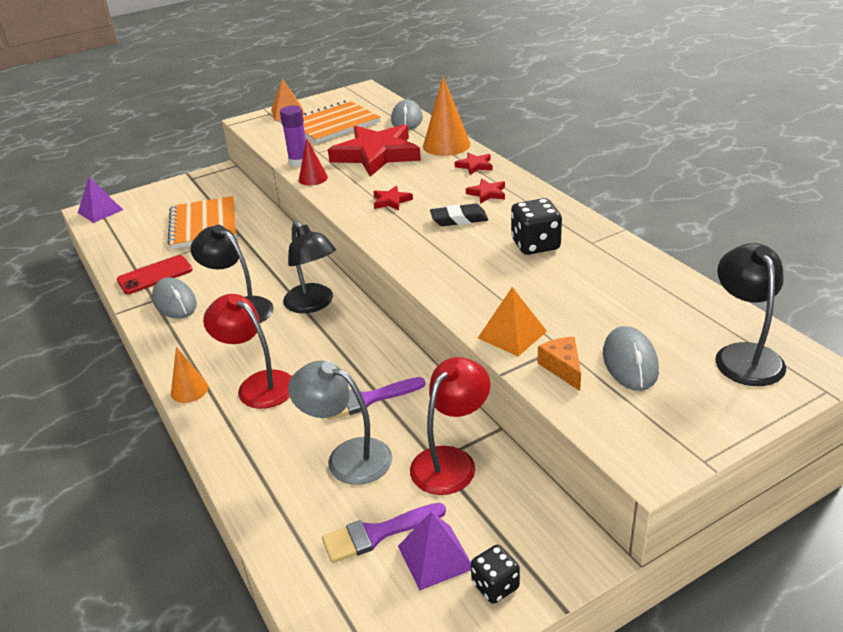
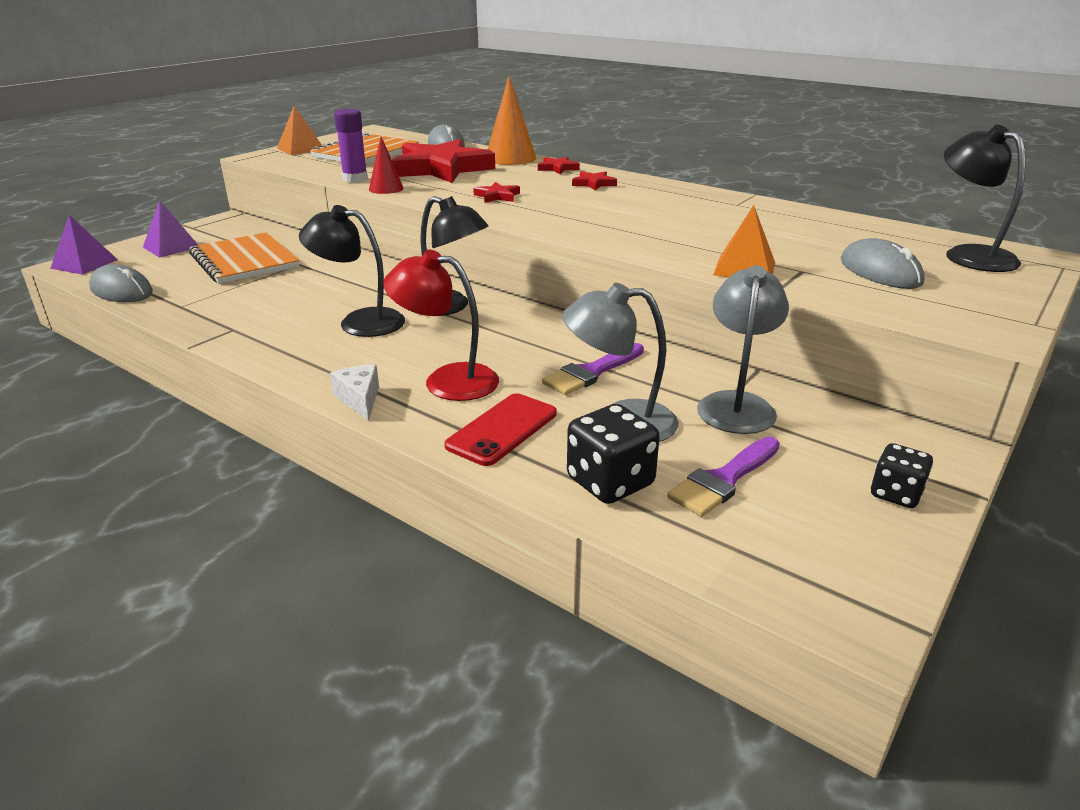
camera: 25 degrees left, 5 degrees down
red phone [117,255,193,294] -> red phone moved to [444,393,557,466]
grey mouse [152,277,197,319] -> grey mouse moved to [89,264,153,302]
orange cone [171,347,208,403] -> white cheese [330,365,379,421]
purple pyramid [398,512,471,591] -> purple pyramid moved to [143,200,198,258]
red lamp [410,357,490,495] -> grey lamp [697,265,789,434]
black eraser [430,204,488,226] -> none
black dice [511,198,562,255] -> black dice moved to [567,404,660,504]
orange cheese [537,337,581,391] -> none

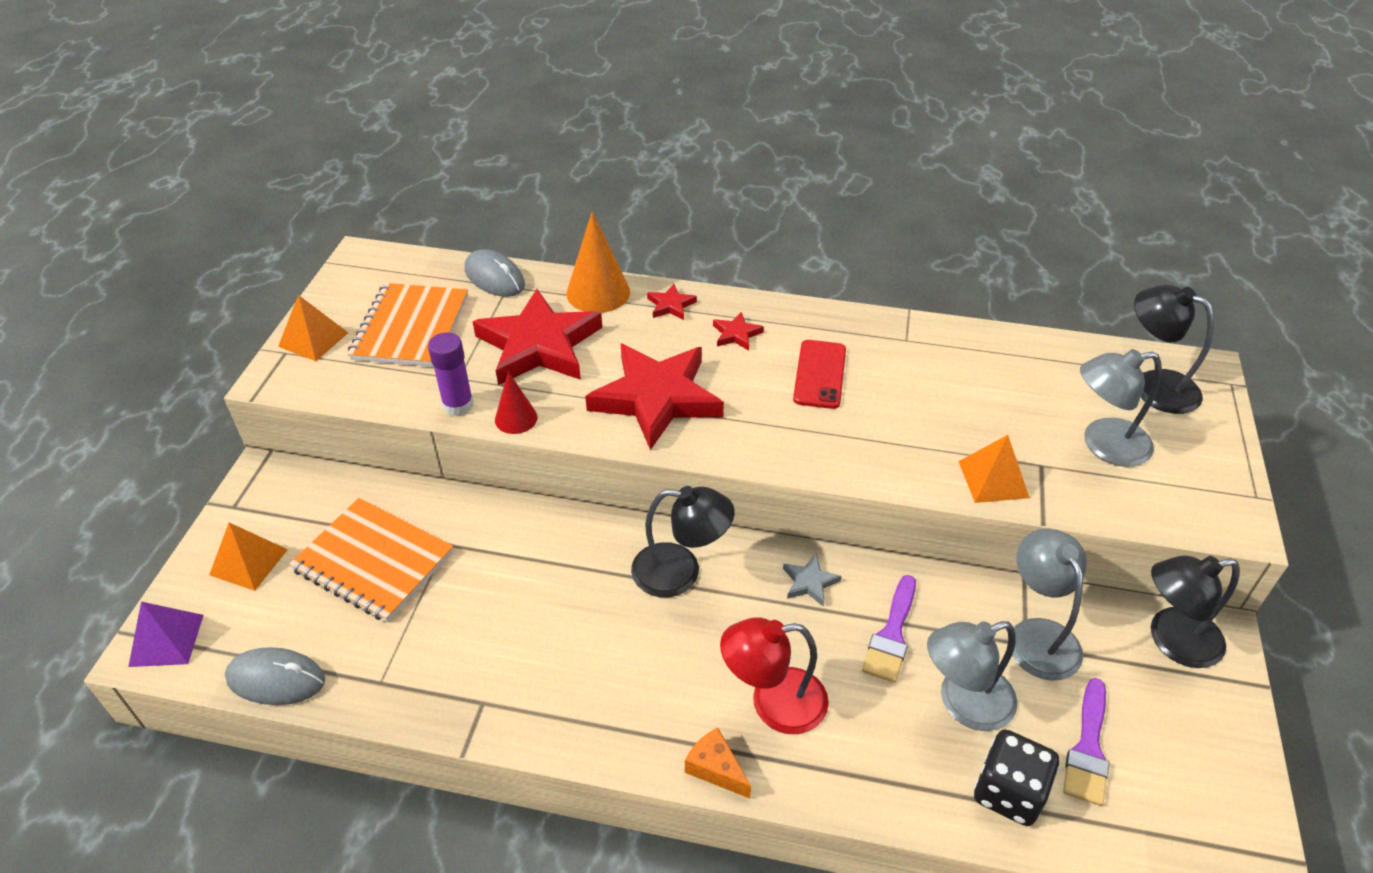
camera: 25 degrees left, 15 degrees up
purple pyramid [143,200,198,258] -> orange pyramid [209,523,288,591]
black lamp [299,205,405,337] -> black lamp moved to [1151,555,1240,668]
white cheese [330,365,379,421] -> orange cheese [685,728,751,798]
red phone [444,393,557,466] -> red phone moved to [793,340,846,409]
red star [473,182,520,203] -> red star [585,344,724,450], size x2.46
grey mouse [841,238,925,289] -> grey lamp [1080,349,1162,467]
black dice [871,443,933,508] -> none
none -> grey star [783,554,842,607]

